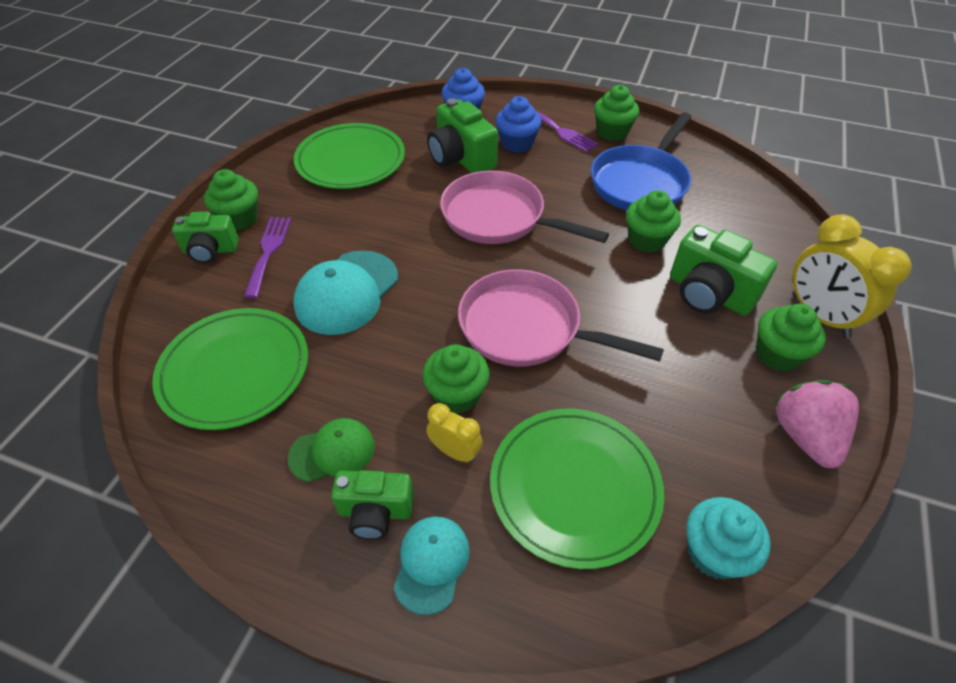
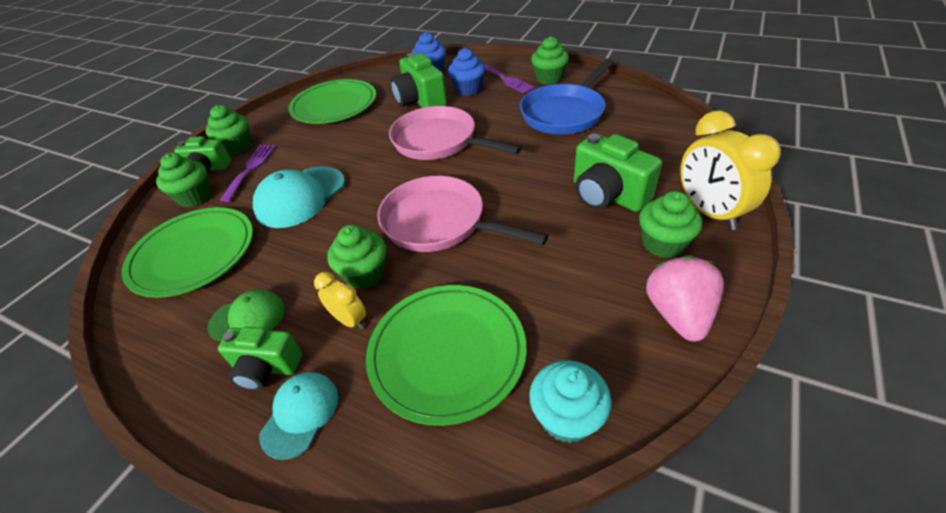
camera: 10 degrees right, 5 degrees down
green cupcake [626,190,681,252] -> green cupcake moved to [156,153,211,207]

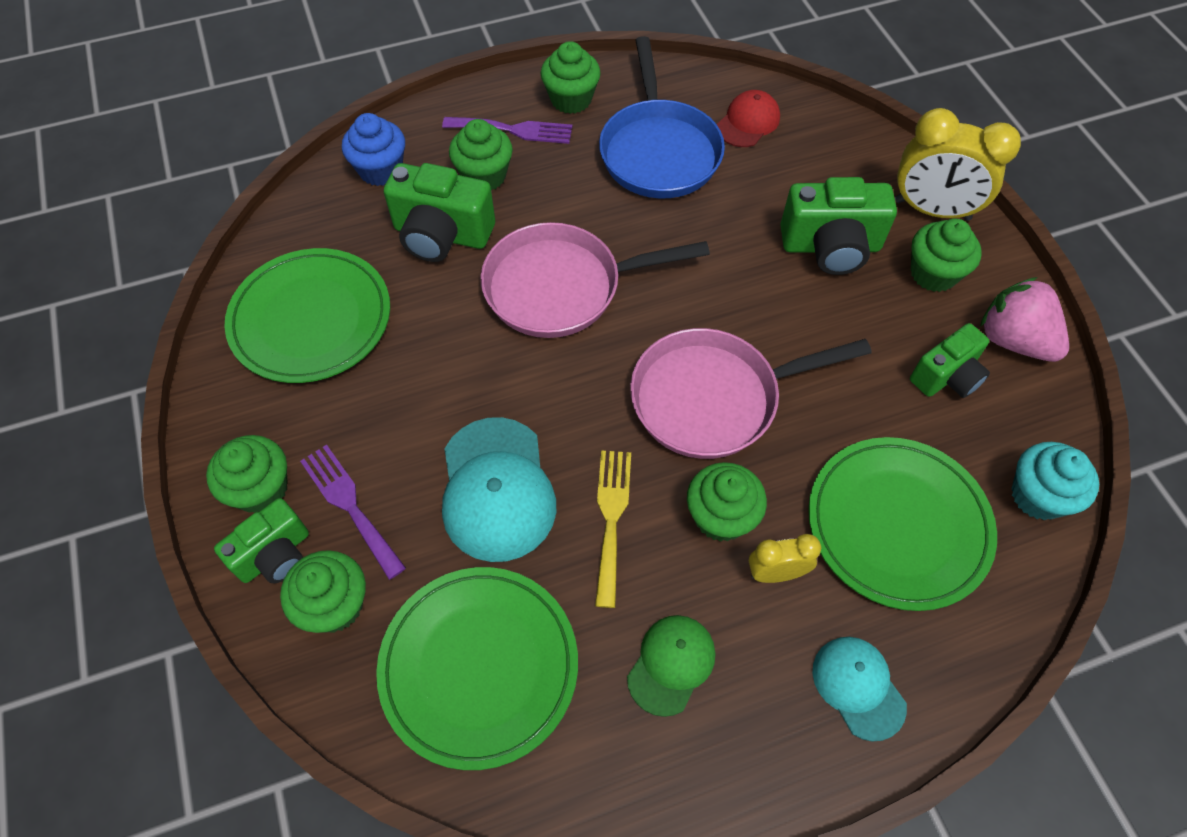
camera: 50 degrees left, 15 degrees up
green camera [218,327,302,391] -> green camera moved to [910,323,990,398]
blue cupcake [448,48,485,96] -> green cupcake [449,119,513,191]
none -> yellow fork [595,450,631,608]
none -> red cap [717,90,780,147]

